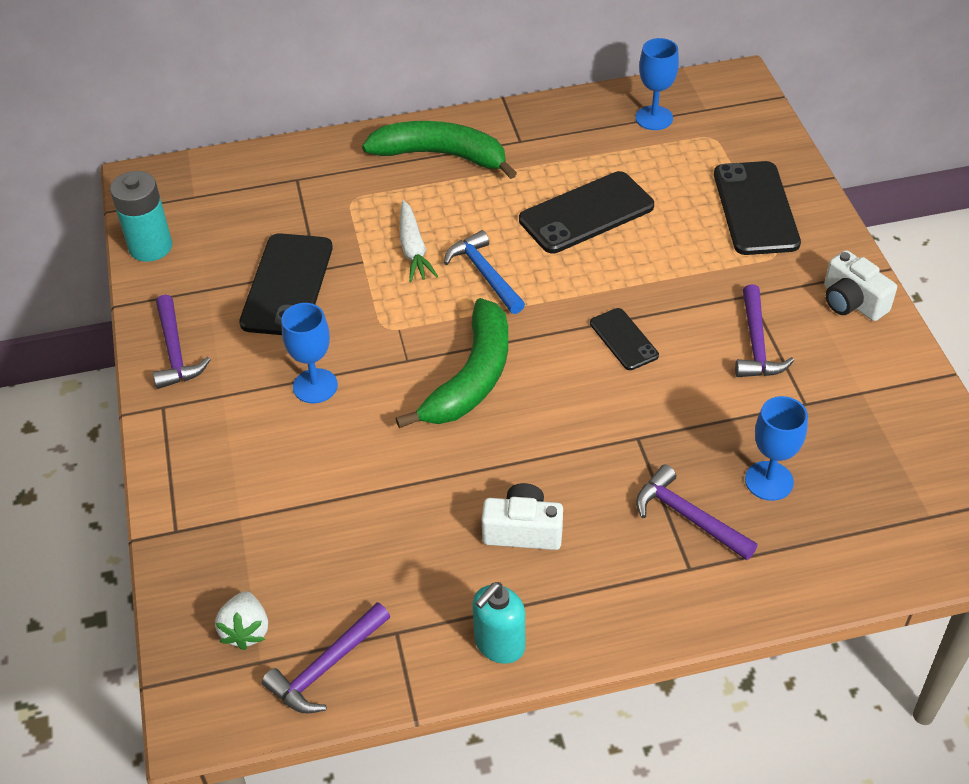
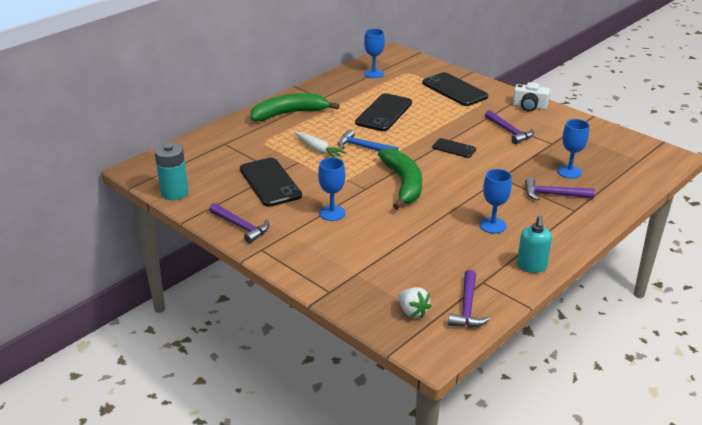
camera: 35 degrees left, 15 degrees down
white camera [481,483,563,550] -> blue goblet [479,169,512,234]

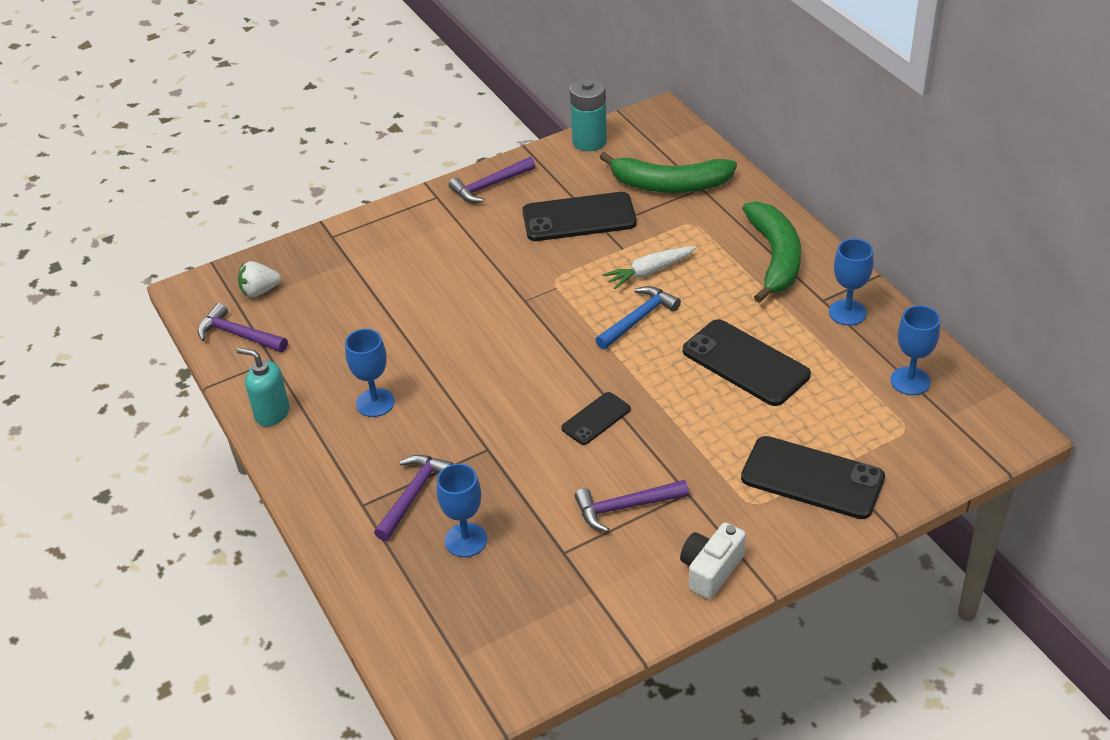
camera: 110 degrees right, 10 degrees up
blue goblet [318,157,345,221] -> blue goblet moved to [829,239,874,326]
green banana [378,148,422,209] -> green banana moved to [599,152,737,193]
black phone [422,72,488,106] -> black phone turned 45 degrees clockwise [741,436,885,519]

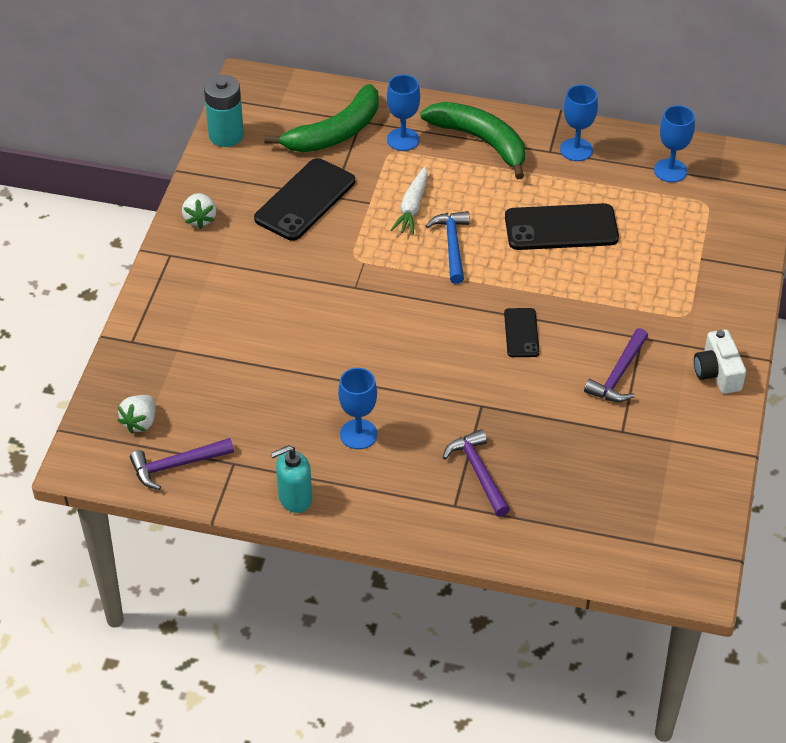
camera: 50 degrees left, 5 degrees up
blue goblet [437,464,487,557] -> blue goblet moved to [387,74,420,151]
purple hammer [449,157,535,203] -> white strawberry [182,193,216,229]
black phone [741,436,885,519] -> none

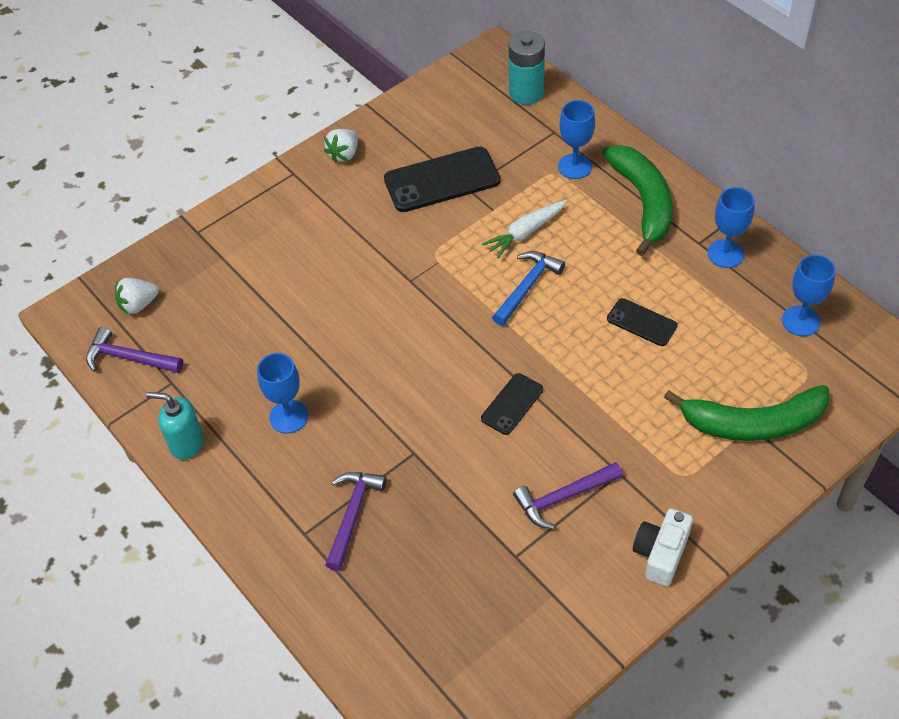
camera: 40 degrees right, 5 degrees up
turquoise battery [204,74,244,147] -> turquoise battery moved to [509,31,545,105]
green banana [264,84,379,152] -> green banana moved to [664,385,829,441]
black phone [505,203,619,250] -> black phone [607,298,678,346], size x0.55

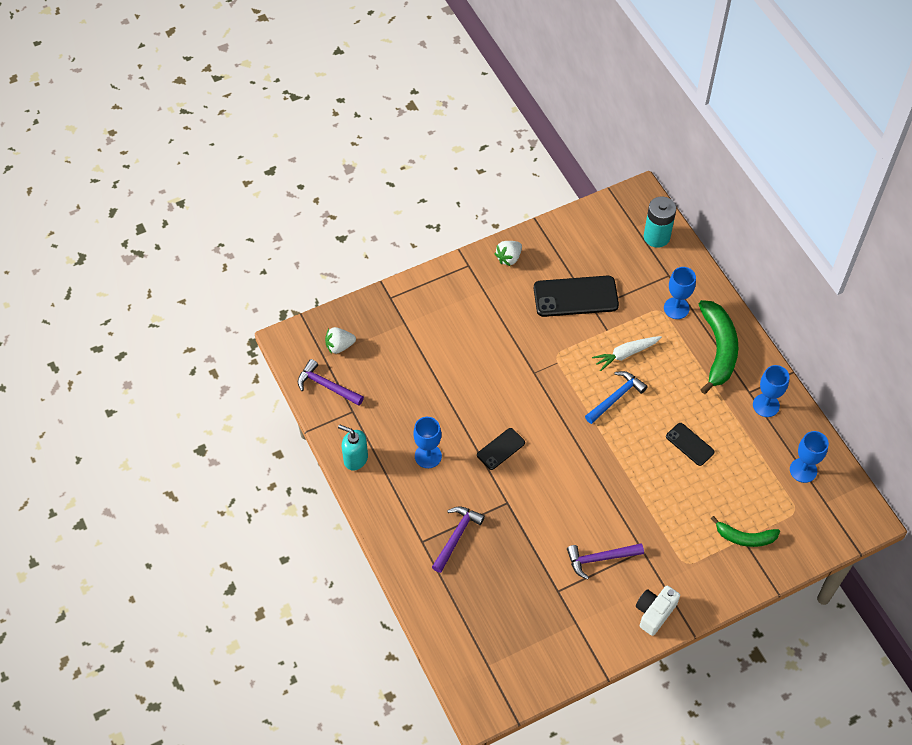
camera: 10 degrees right, 5 degrees up
black phone [481,373,543,435] -> black phone moved to [477,428,525,470]
green banana [664,385,829,441] -> green banana [711,516,780,547], size x0.60

